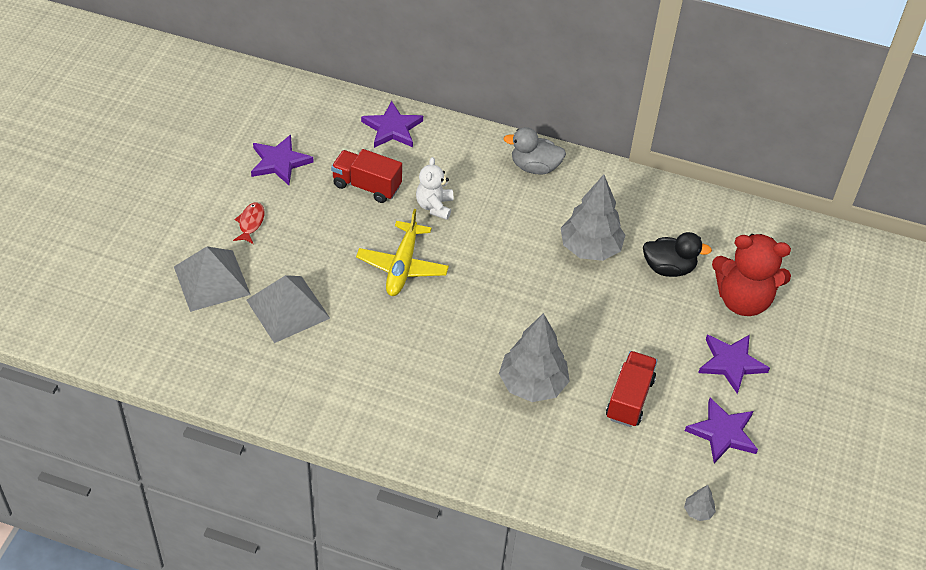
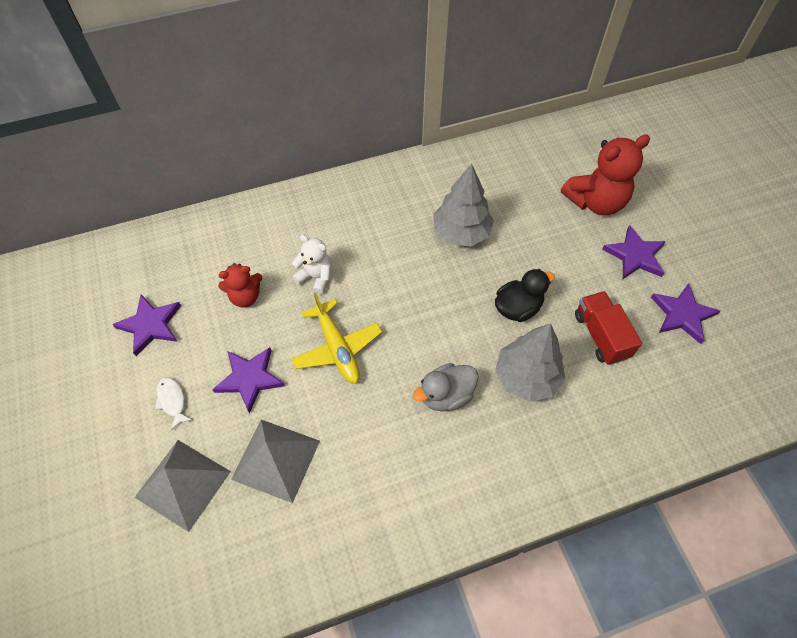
camera: 35 degrees left, 10 degrees up
red fish [233,202,264,244] -> white fish [155,377,193,430]
red truck [331,149,402,203] -> red teddy bear [218,263,262,308]
purple star [361,101,423,148] -> purple star moved to [212,347,285,413]
white teddy bear [416,157,453,220] -> white teddy bear turned 150 degrees clockwise [292,235,332,295]
grey duck [503,127,566,175] -> grey duck moved to [413,363,479,411]
black duck [643,232,712,277] -> black duck moved to [495,269,555,322]
grey tree [684,485,716,521] -> none

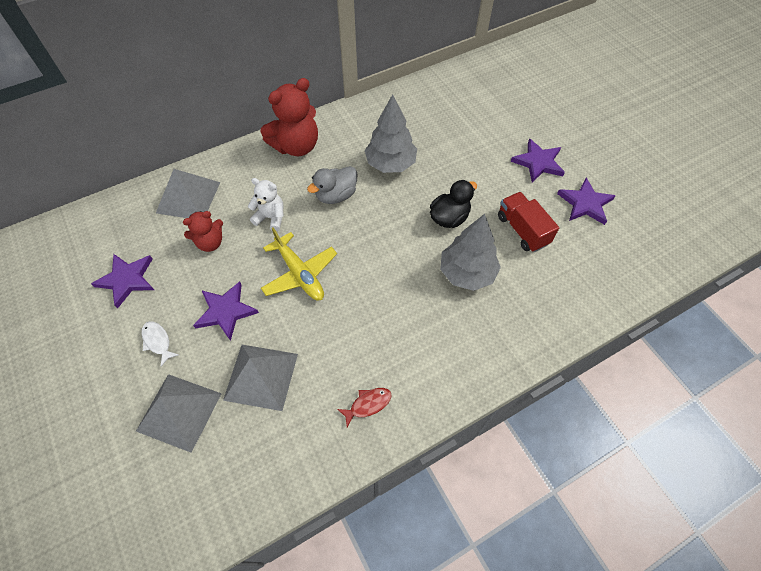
camera: 10 degrees left, 0 degrees up
grey duck [413,363,479,411] -> grey duck moved to [307,166,357,204]
red teddy bear [561,134,650,215] -> red teddy bear moved to [261,78,318,156]
none -> grey pyramid [156,169,220,218]
none -> red fish [337,388,392,427]

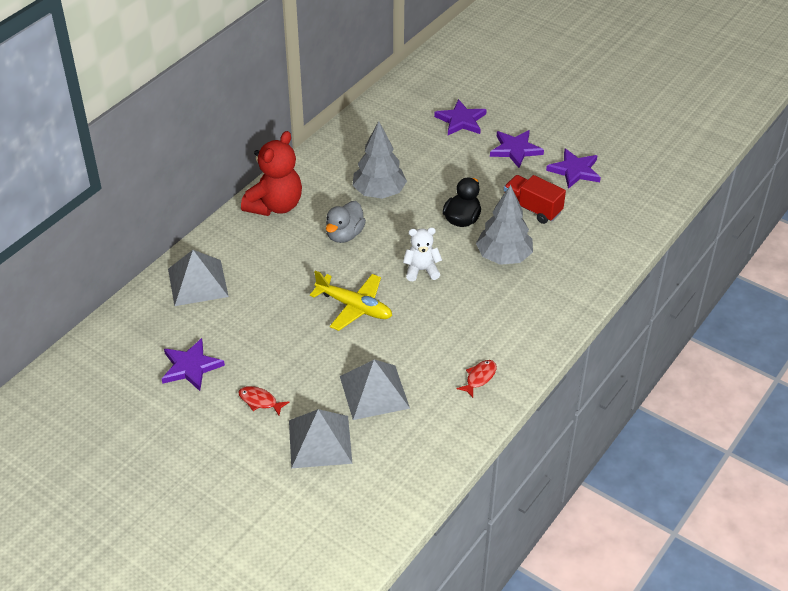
camera: 25 degrees left, 15 degrees down
white fish [142,321,179,367] -> red fish [238,386,289,415]
red teddy bear [183,211,223,252] -> none
purple star [193,281,259,341] -> purple star moved to [434,99,487,135]
white teddy bear [248,178,284,232] -> white teddy bear moved to [403,227,442,281]

